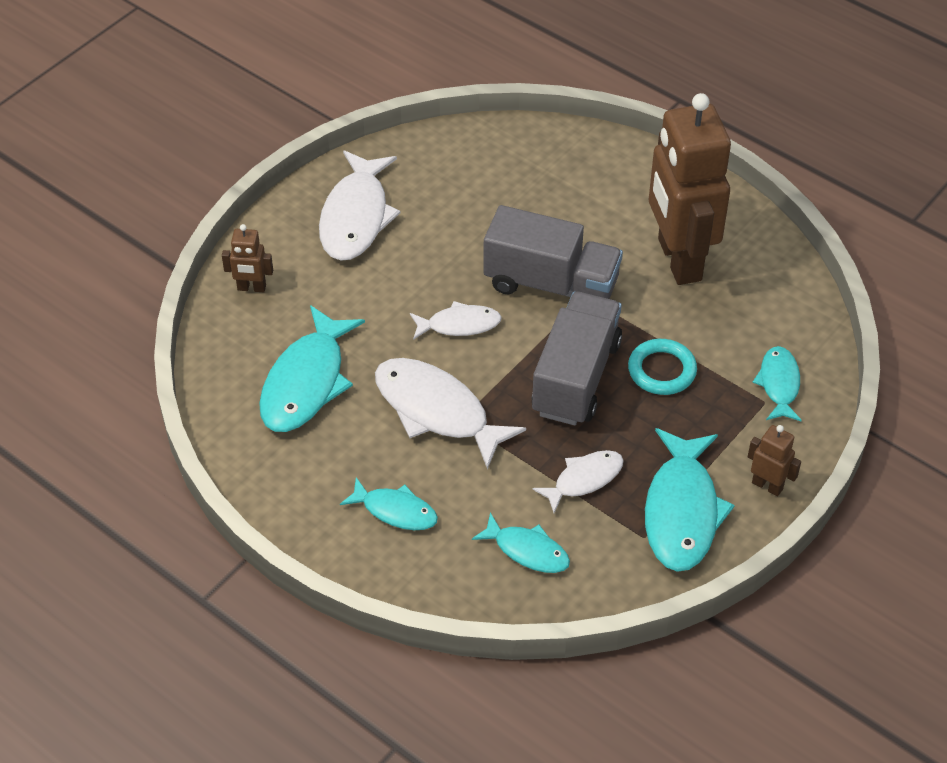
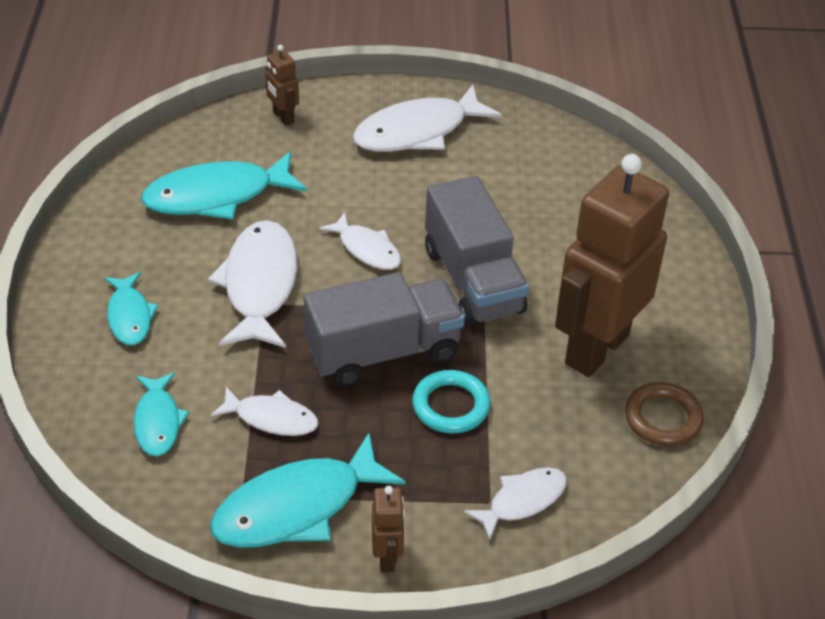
camera: 50 degrees right, 5 degrees down
turquoise fish [752,346,802,421] -> white fish [464,467,567,541]
none -> brown ring [625,382,704,446]

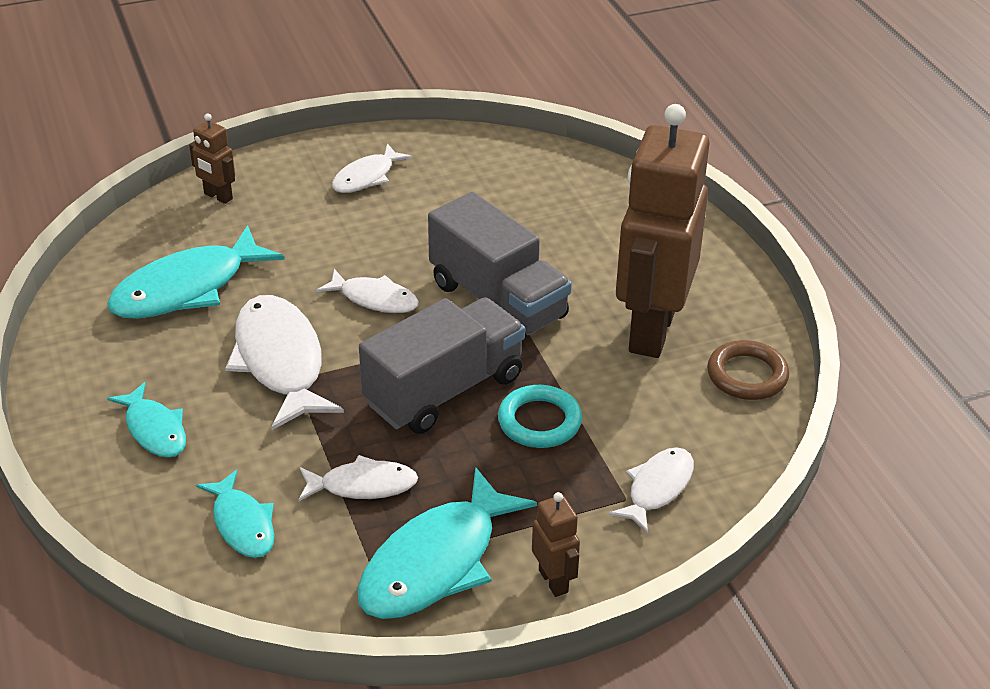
camera: 20 degrees left, 5 degrees down
white fish [353,84,502,152] -> white fish [332,144,413,193], size x0.57

